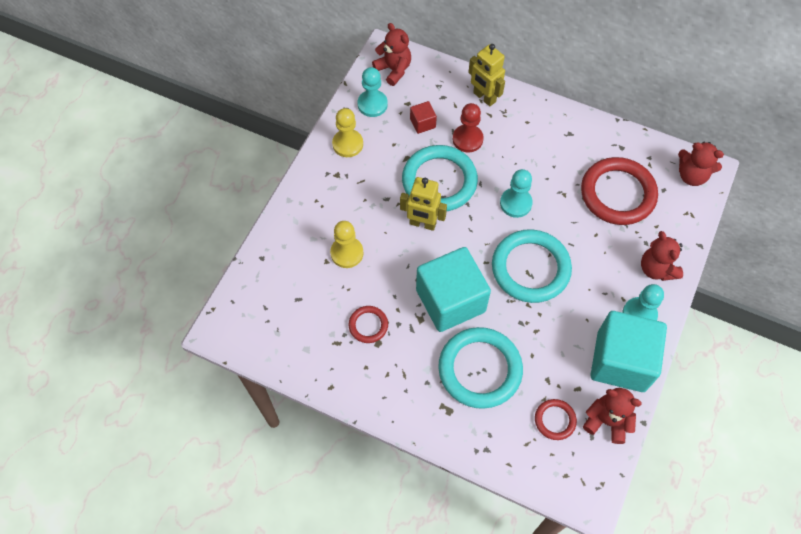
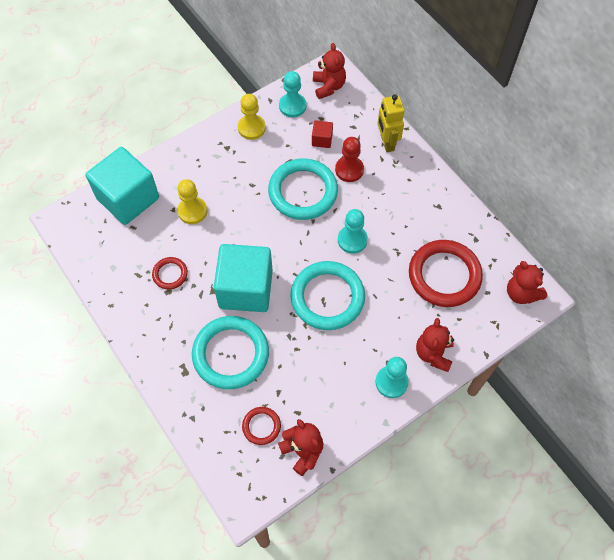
camera: 30 degrees right, 0 degrees up
yellow robot [400,177,447,231] -> none
turquoise cube [591,311,667,392] -> turquoise cube moved to [86,147,159,225]

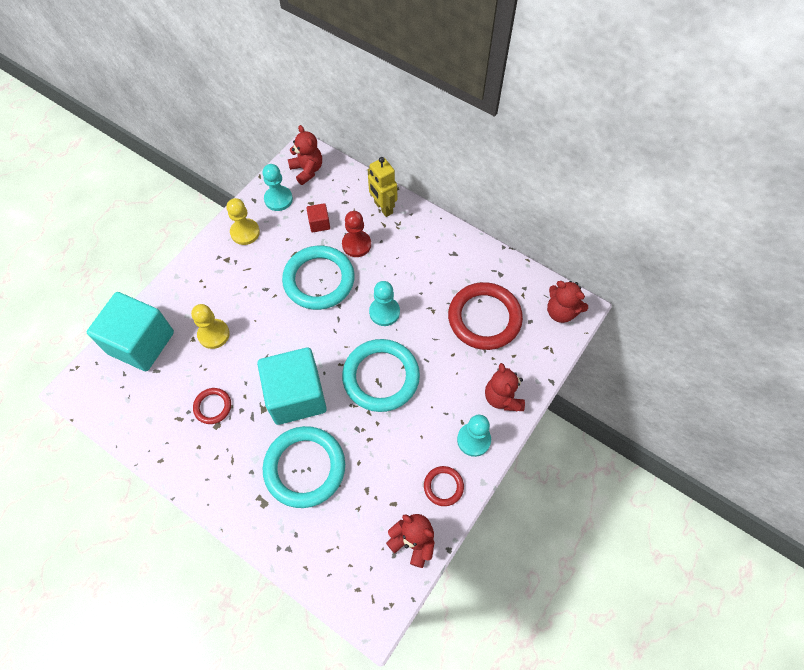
camera: 20 degrees left, 0 degrees up
red ring [242,407,281,445] -> red ring moved to [424,466,464,506]

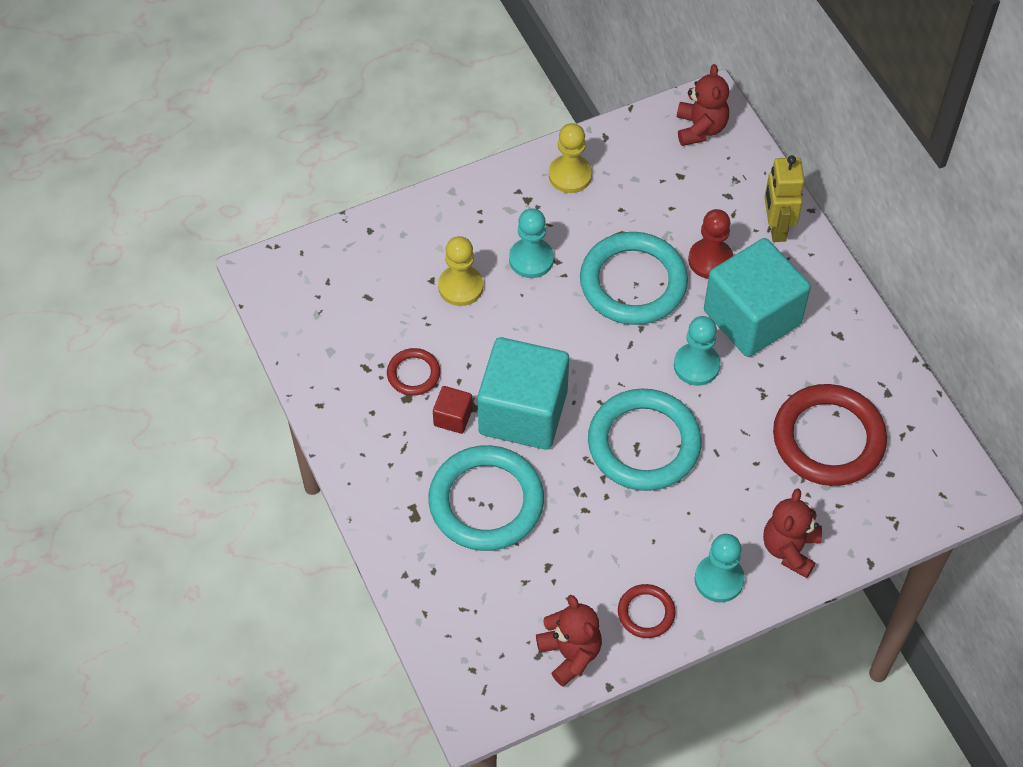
camera: 30 degrees right, 5 degrees down
turquoise cube [87,292,174,371] -> turquoise cube moved to [704,238,811,357]
turquoise pawn [262,164,293,211] -> turquoise pawn moved to [509,208,554,278]
red cube [306,203,330,233] -> red cube moved to [433,386,473,434]
red teddy bear [547,281,588,323] -> none

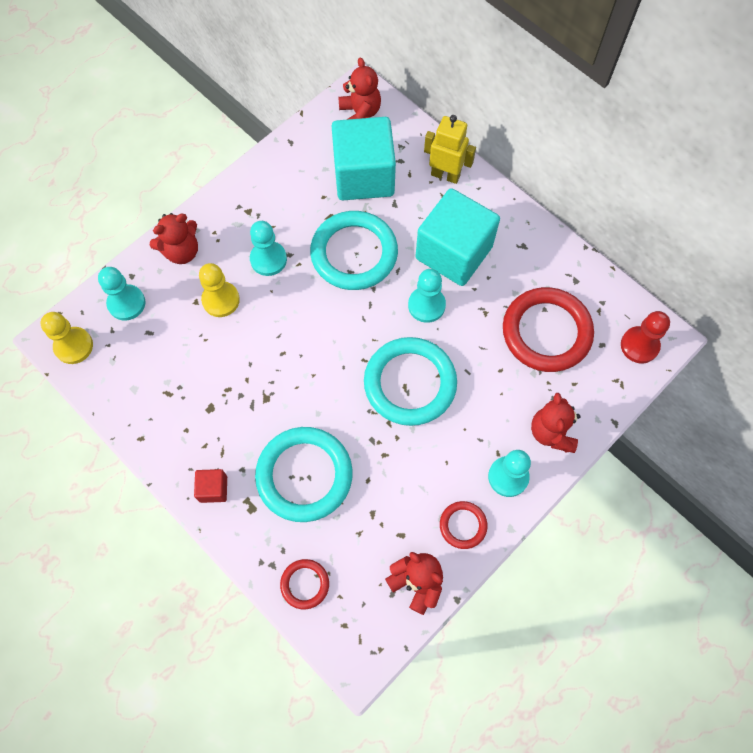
camera: 20 degrees left, 10 degrees up
red ring [387,348,440,396] -> red ring moved to [280,559,329,609]
red cube [433,386,473,434] -> red cube moved to [194,469,227,503]
turquoise cube [478,337,569,450] -> turquoise cube moved to [332,117,396,200]
yellow pawn [549,123,592,193] -> yellow pawn moved to [41,312,93,364]
red pawn [688,209,733,279] -> red pawn moved to [621,311,670,363]
yellow robot [764,155,805,242] -> yellow robot turned 135 degrees clockwise [424,115,476,184]
none -> turquoise pawn [98,267,145,321]
none -> red teddy bear [150,213,198,264]

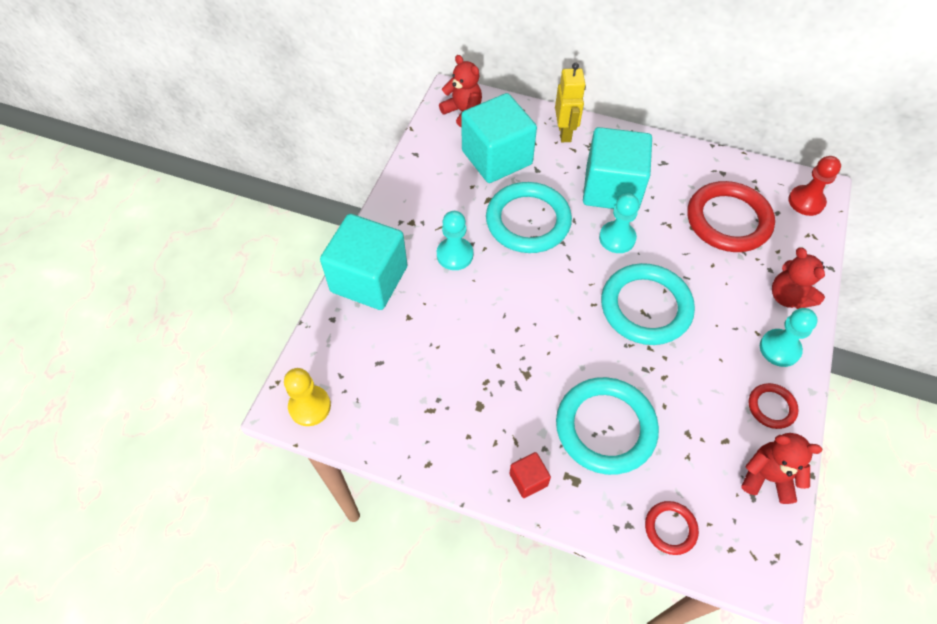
camera: 25 degrees left, 10 degrees down
turquoise pawn [98,267,145,321] -> none
red teddy bear [150,213,198,264] -> turquoise cube [320,214,407,310]
yellow pawn [199,263,240,317] -> none
yellow robot [424,115,476,184] -> yellow robot turned 90 degrees clockwise [555,63,586,142]

